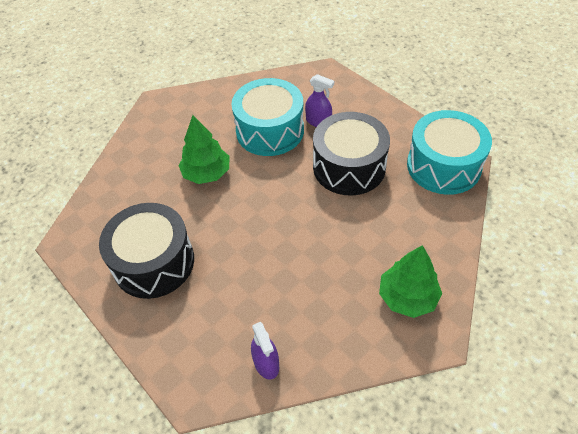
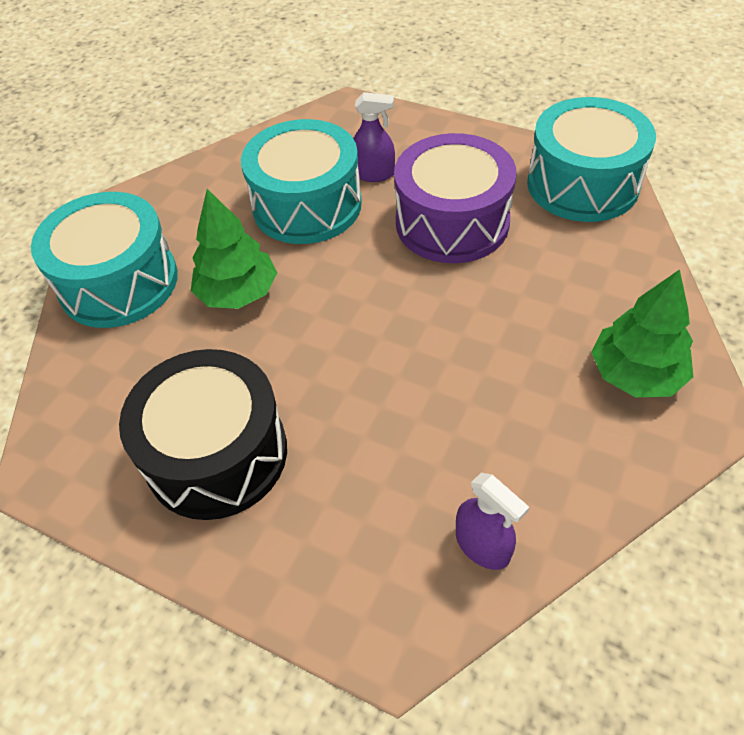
camera: 20 degrees left, 0 degrees up
black drum [313,112,390,196] -> purple drum [394,133,516,263]
none -> turquoise drum [31,192,178,328]

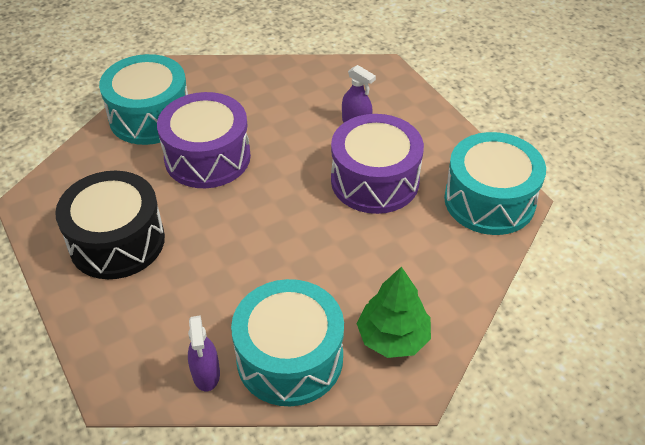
camera: 30 degrees right, 5 degrees down
green tree [191,189,277,309] -> purple drum [157,92,251,188]
turquoise drum [241,119,362,244] -> turquoise drum moved to [231,279,344,406]

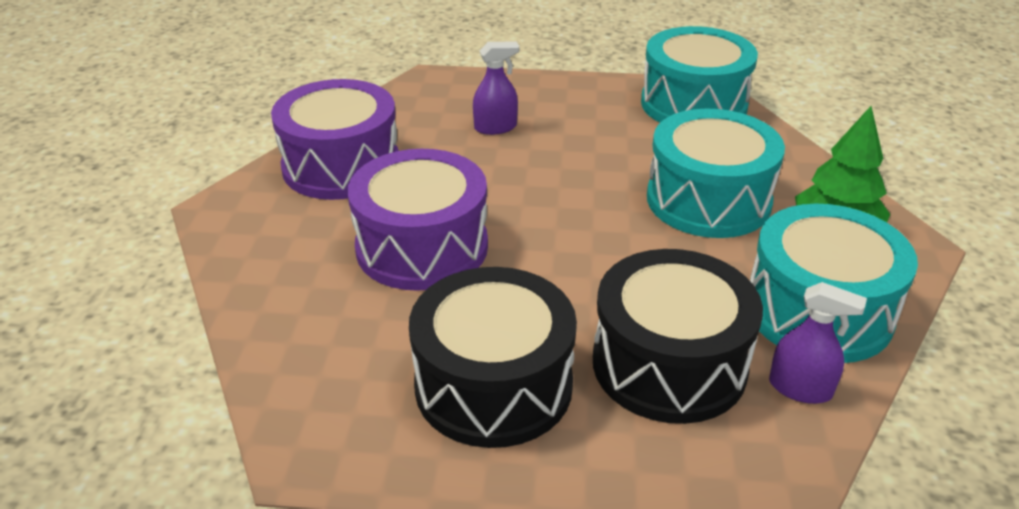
camera: 55 degrees left, 10 degrees down
turquoise drum [99,54,188,145] -> turquoise drum moved to [647,109,785,238]
purple drum [331,114,424,214] -> purple drum moved to [271,79,399,200]
none -> black drum [593,249,763,424]

